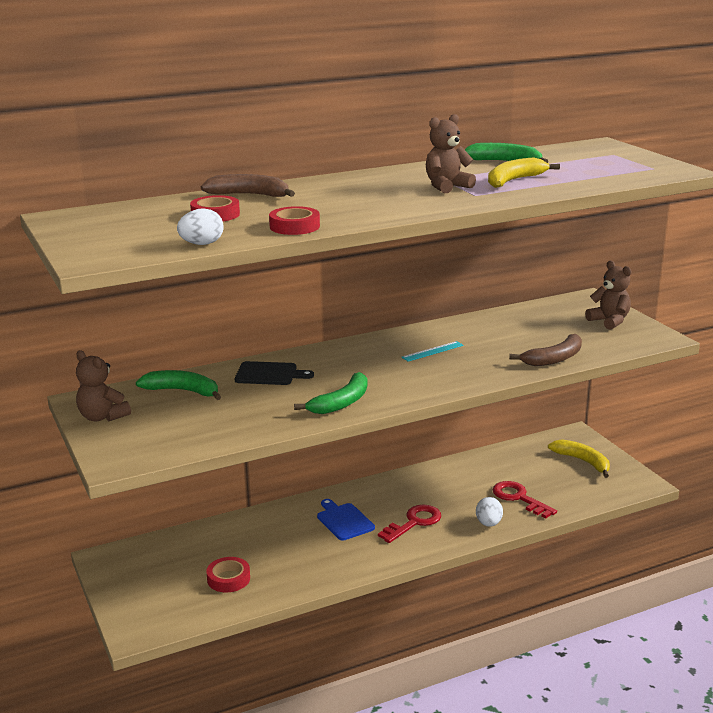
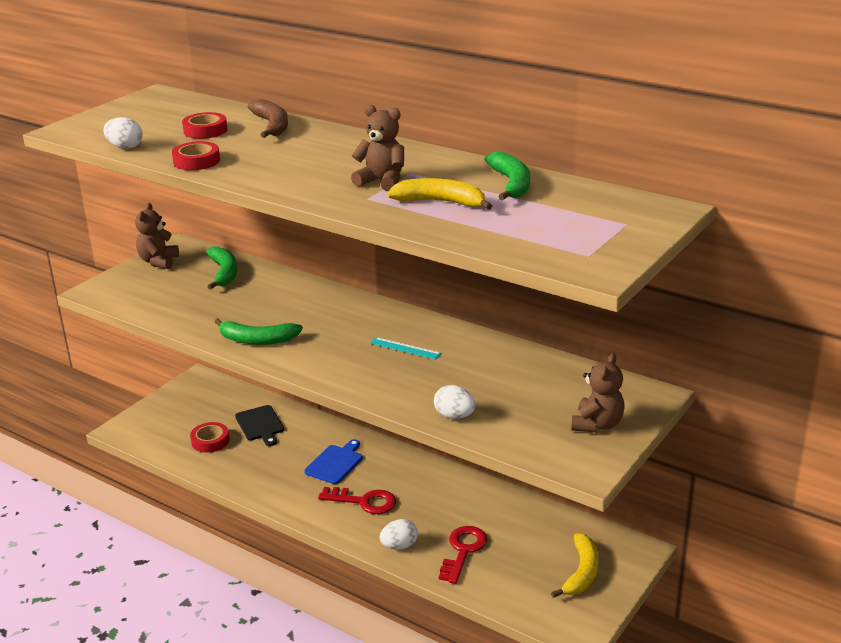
camera: 60 degrees right, 5 degrees up
black cutting board [235,361,314,385] -> black cutting board moved to [235,405,284,446]
brown banana [509,334,582,366] -> white egg [434,385,475,419]

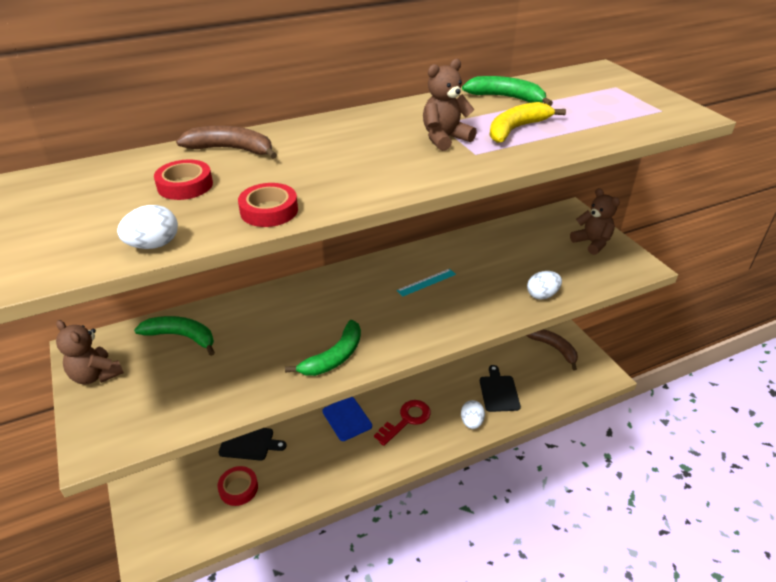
camera: 60 degrees left, 10 degrees up
red key [439,526,487,584] -> black cutting board [480,365,521,412]
yellow banana [551,533,599,598] -> brown banana [526,329,578,371]

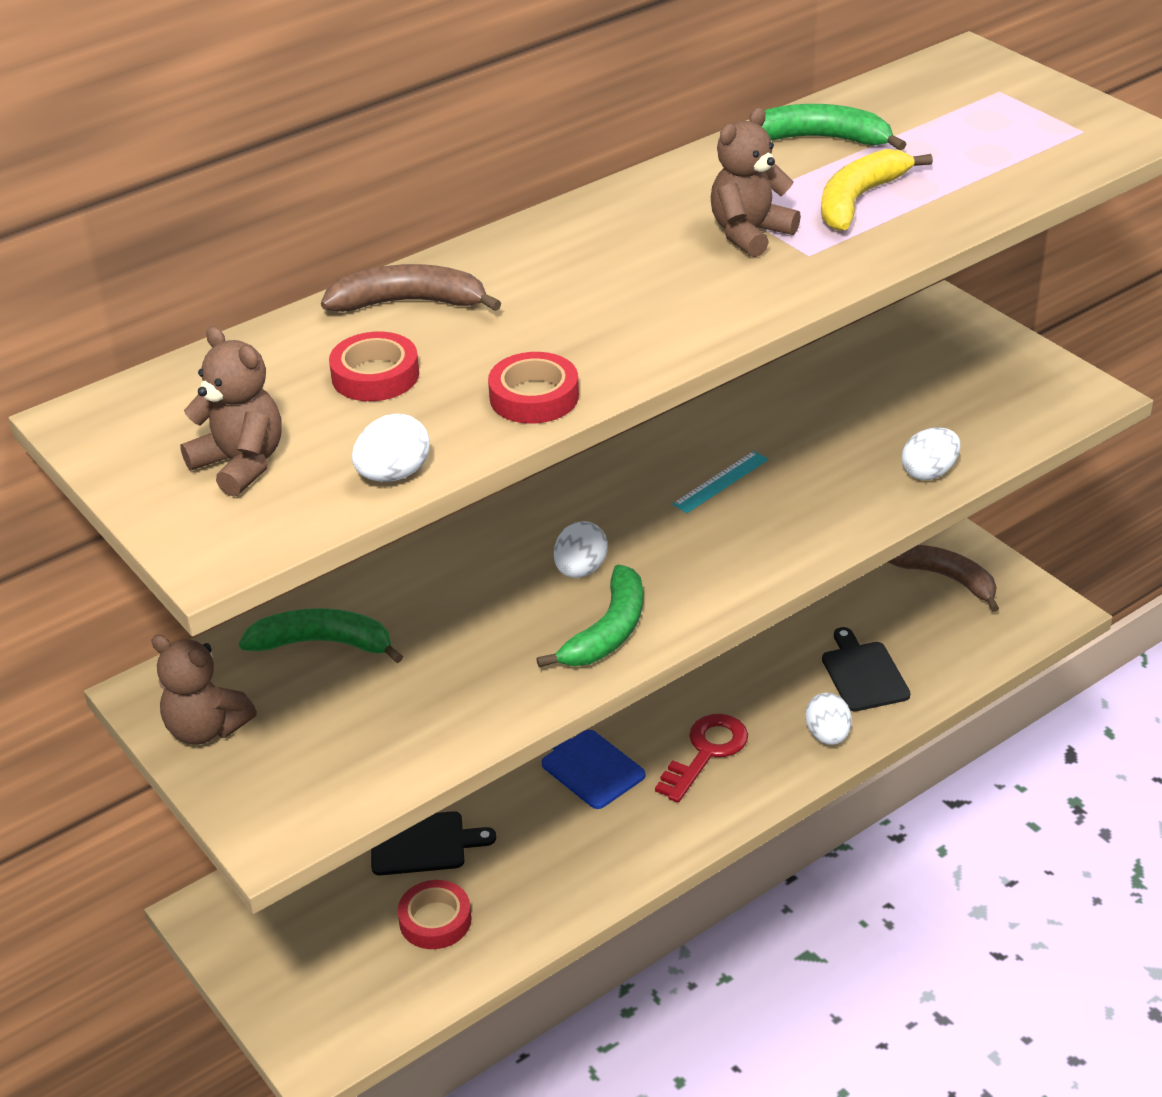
camera: 10 degrees left, 0 degrees up
brown teddy bear [570,188,620,255] -> brown teddy bear moved to [180,326,282,497]
none -> white egg [554,521,608,578]

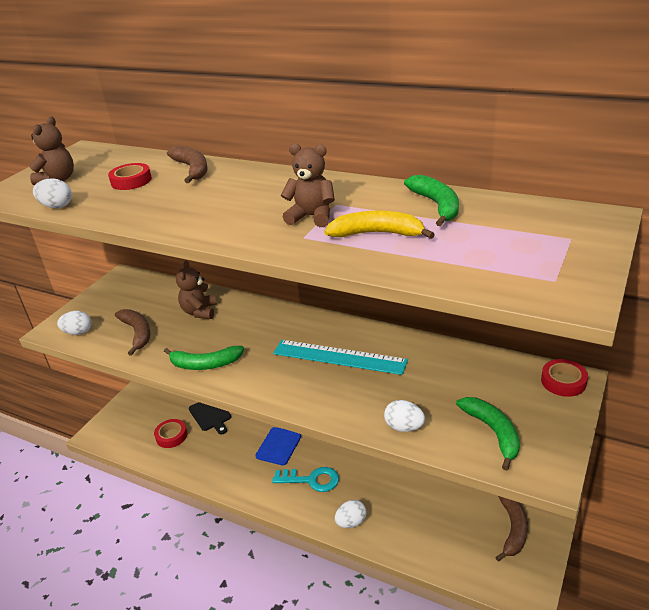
camera: 65 degrees right, 5 degrees down
brown teddy bear [151,635,257,745] -> brown teddy bear moved to [176,261,217,319]
green banana [239,608,403,663] -> green banana moved to [456,397,520,471]
red tape [488,352,579,424] -> red tape moved to [541,359,588,397]
white egg [554,521,608,578] -> white egg moved to [57,311,91,335]
red key [655,714,748,803] -> turquoise key [272,467,339,492]
turquoise ruler [672,451,768,513] -> turquoise ruler [273,340,408,375], size x2.05
black cutting board [822,627,911,711] -> none
none -> brown banana [115,309,151,356]

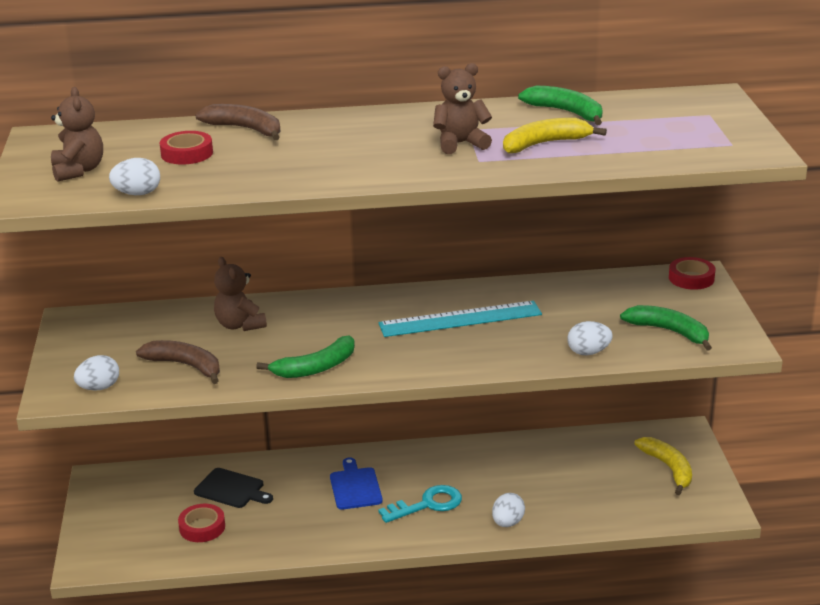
camera: 35 degrees left, 5 degrees down
brown banana [495,496,528,562] -> yellow banana [634,437,692,495]

